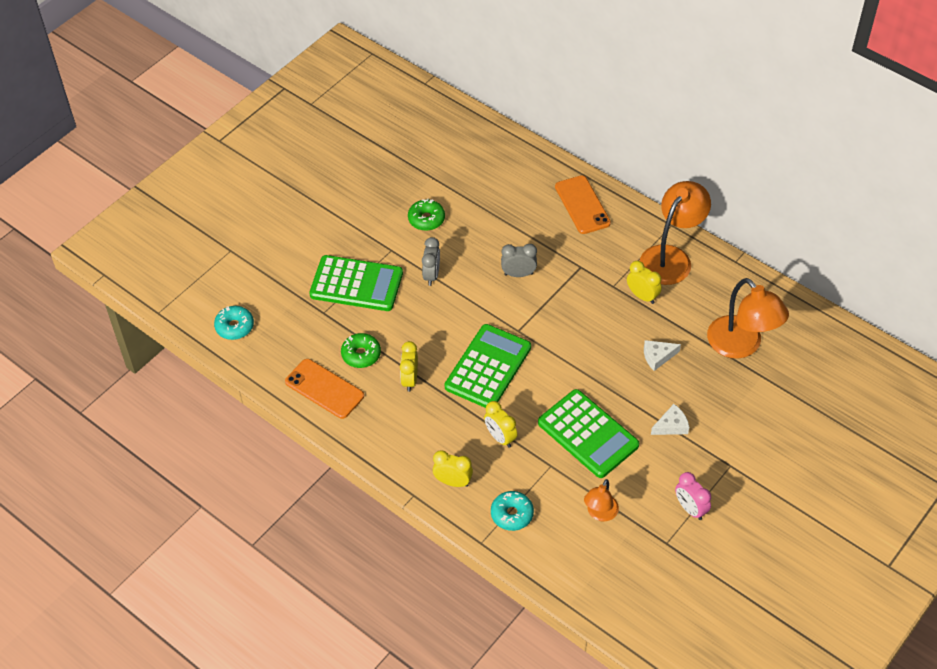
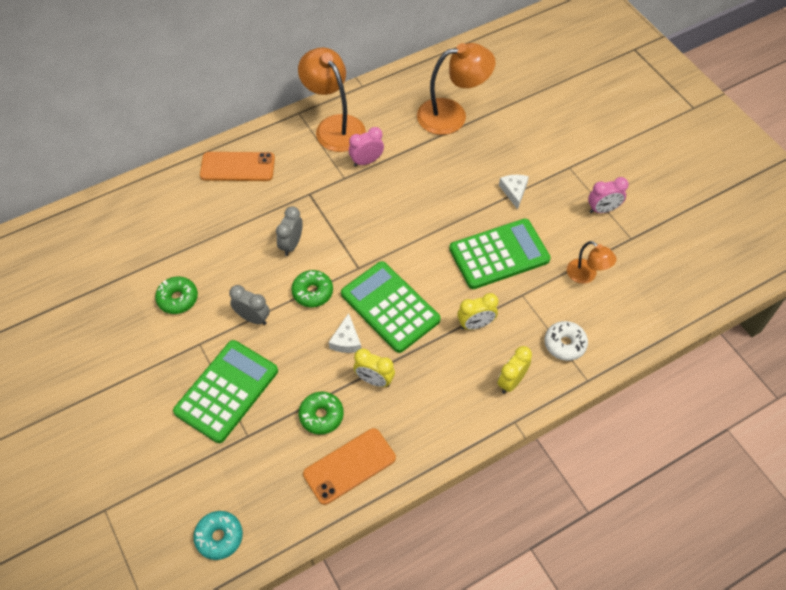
camera: 70 degrees left, 5 degrees up
turquoise donut [491,491,534,531] -> white donut [544,321,588,361]
yellow clock [627,261,662,304] -> pink clock [349,127,384,167]
white cheese [644,340,681,371] -> white cheese moved to [329,313,361,353]
none -> green donut [291,270,333,307]

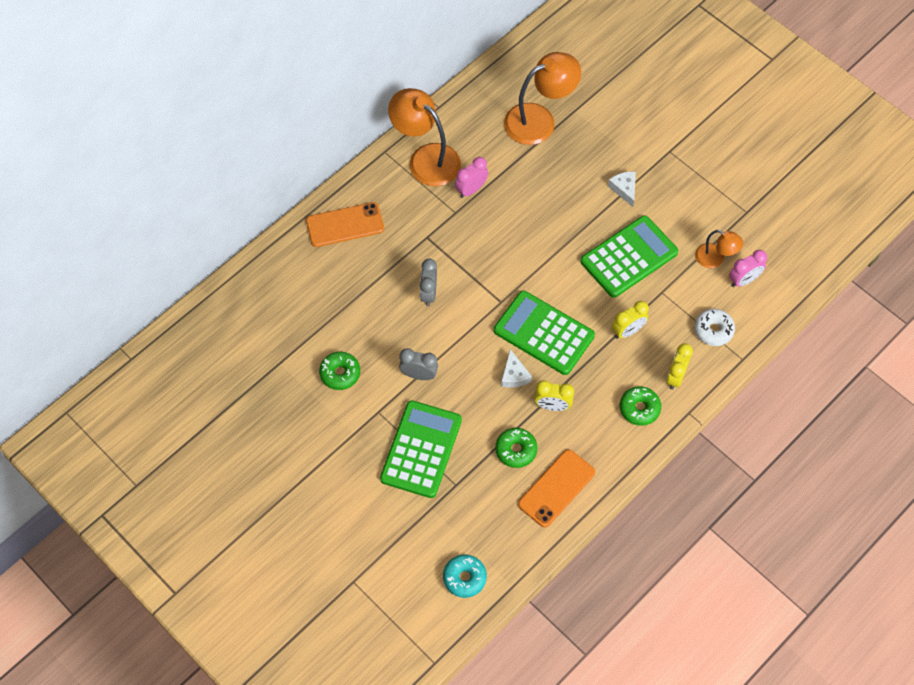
camera: 15 degrees left, 5 degrees up
green donut [291,270,333,307] -> green donut moved to [620,386,661,426]
pink clock [588,177,629,213] -> pink clock moved to [729,250,767,287]

